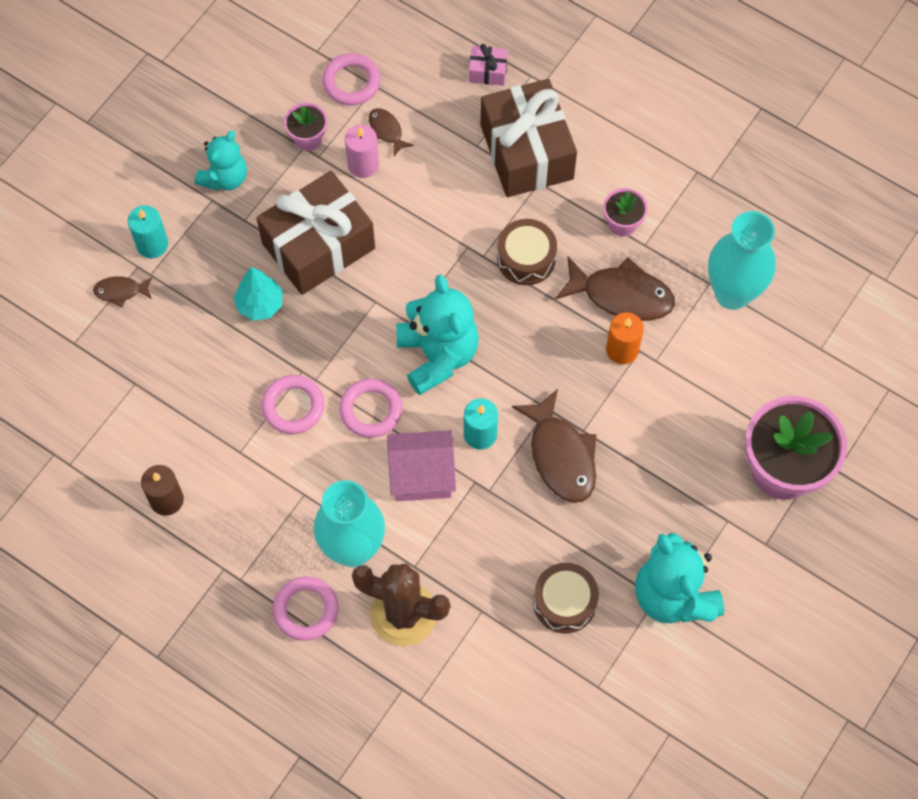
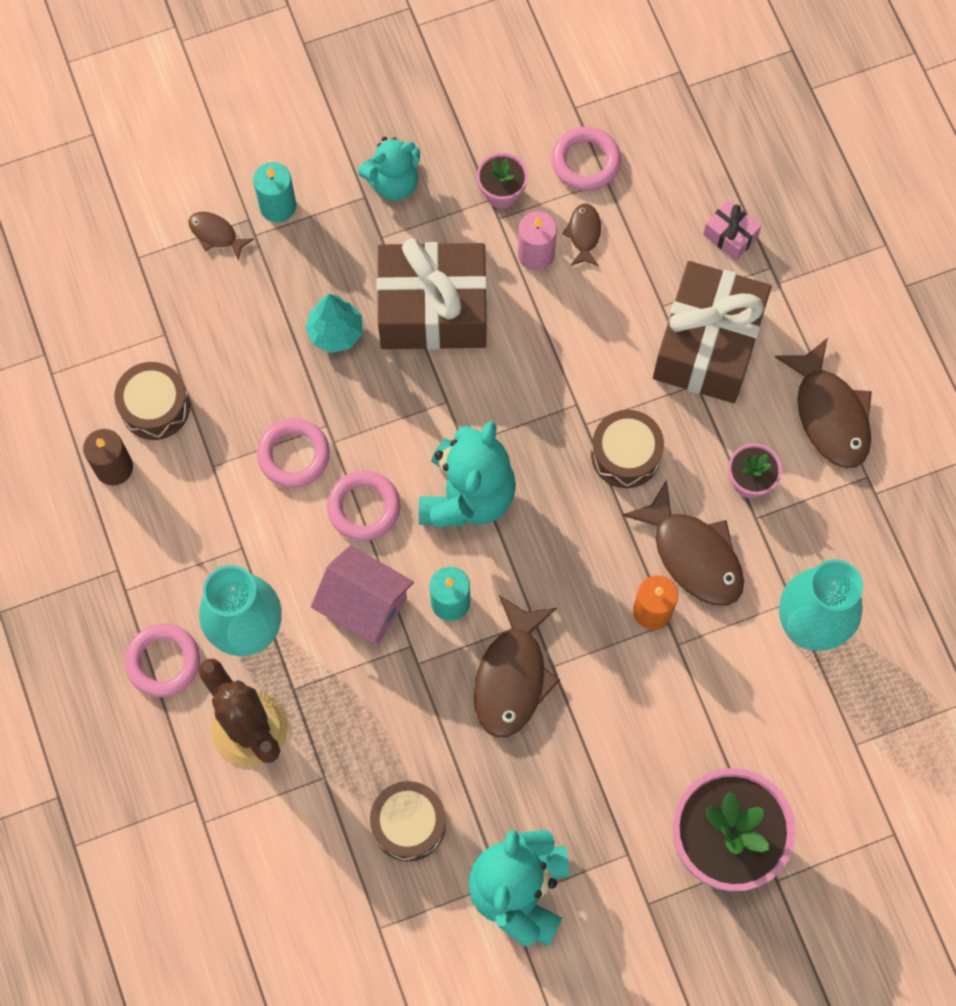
camera: 35 degrees right, 5 degrees up
none -> brown drum [114,362,190,440]
none -> brown fish [775,338,872,468]

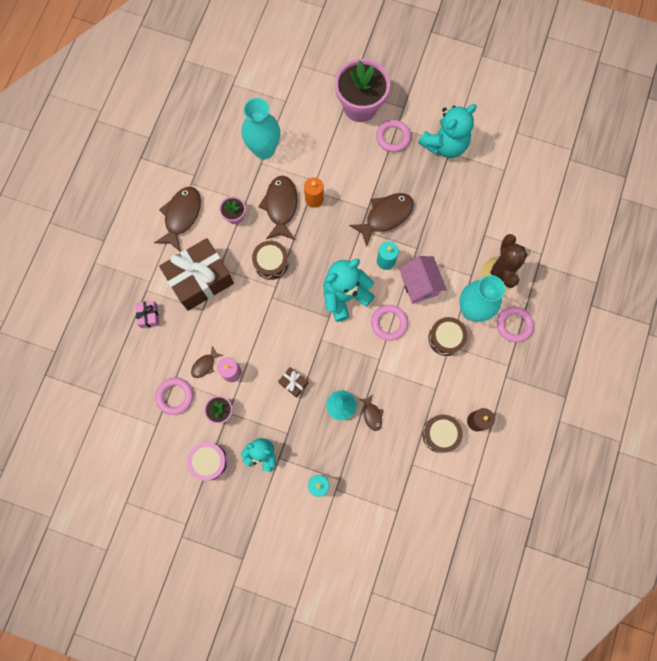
camera: 140 degrees left, 5 degrees up
brown fish [189,212,254,261] -> brown fish moved to [360,394,383,431]
pink ring [257,418,330,488] -> pink ring moved to [376,120,411,152]
brown drum [370,781,446,861] -> brown drum moved to [428,317,468,356]
brown gift [377,238,487,350] -> brown gift [278,367,308,398], size x0.42
none -> pink drum [187,442,228,481]

